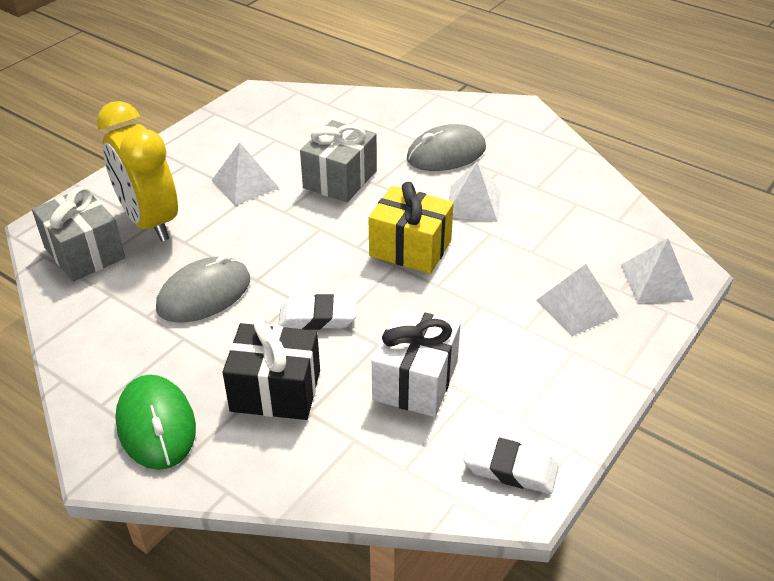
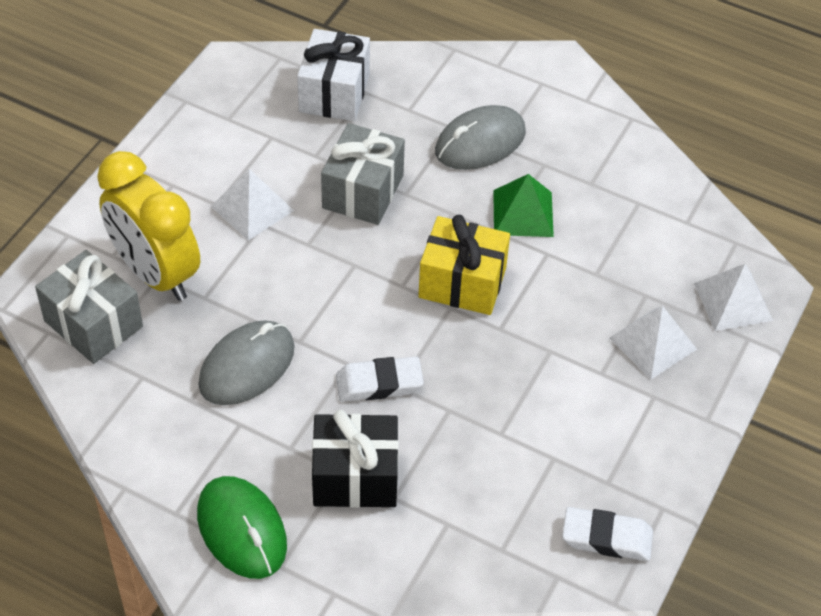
camera: 10 degrees left, 10 degrees up
white gift [372,307,460,417] -> white gift moved to [297,29,370,121]
white pyramid [449,161,501,222] -> green pyramid [493,174,554,237]

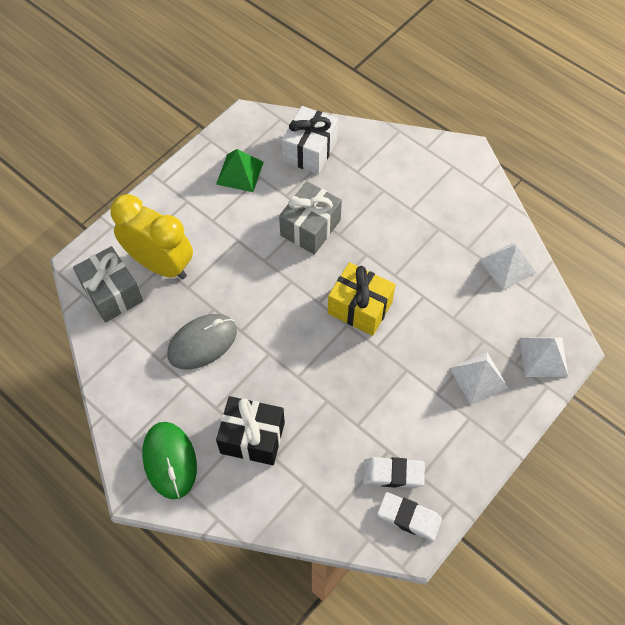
camera: 15 degrees right, 10 degrees up
yellow clock [97,151,200,301] -> yellow clock turned 150 degrees clockwise [110,194,193,279]
white pyramid [211,169,294,241] -> white pyramid moved to [480,243,536,290]
white eraser [336,357,424,401] -> white eraser moved to [362,457,425,488]
grey mouse [435,105,526,170] -> none
green pyramid [493,174,554,237] -> green pyramid moved to [216,149,264,192]

